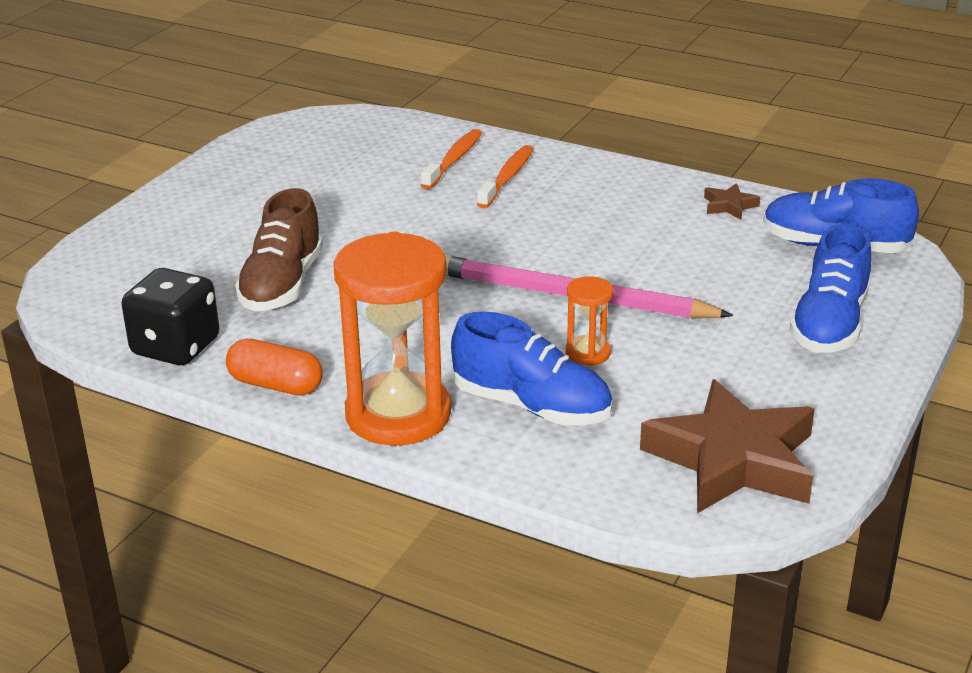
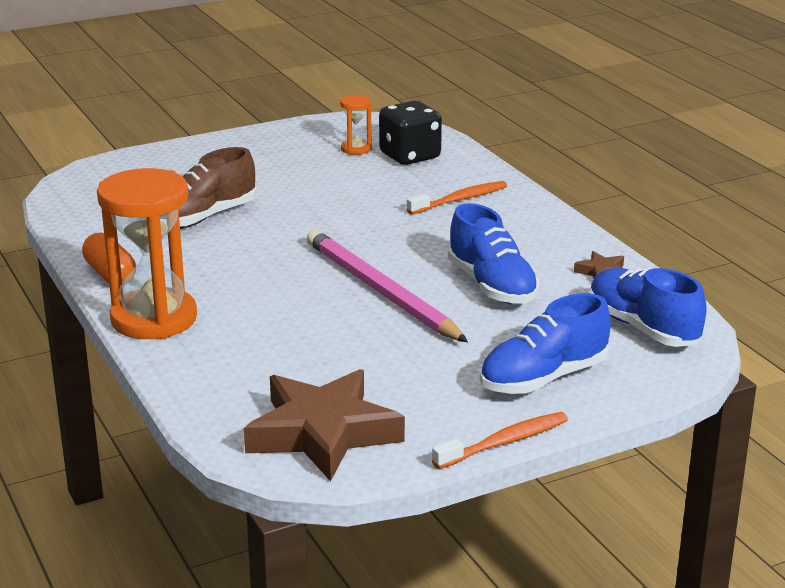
camera: 35 degrees right, 5 degrees down
black dice [121,268,219,365] -> black dice moved to [379,101,442,165]
orange toothbrush [421,129,482,189] -> orange toothbrush moved to [432,412,568,469]
blue shoe [451,311,612,426] -> blue shoe moved to [448,203,539,304]
orange hourglass [566,276,613,366] -> orange hourglass moved to [340,95,372,155]

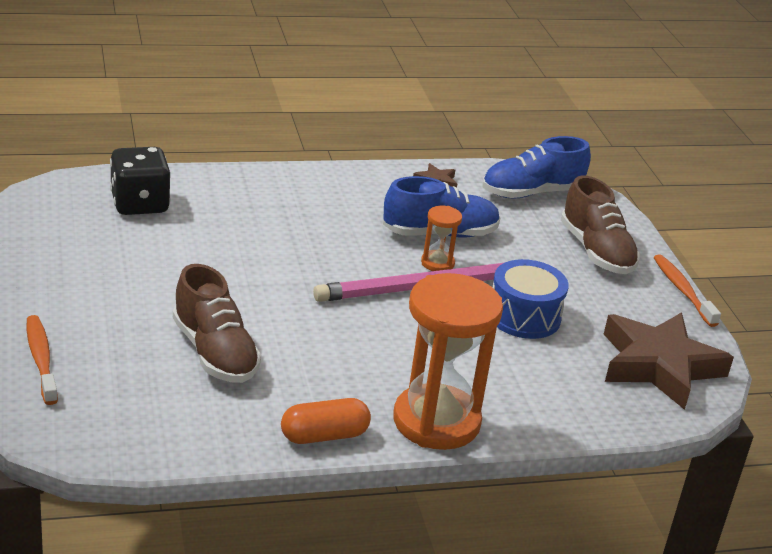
camera: 80 degrees left, 5 degrees up
orange hourglass [340,95,372,155] -> orange hourglass moved to [421,206,462,271]
orange toothbrush [407,181,507,215] -> orange toothbrush moved to [27,315,58,405]
blue shoe [480,293,611,394] -> brown shoe [561,175,640,274]
none -> blue drum [492,259,569,339]

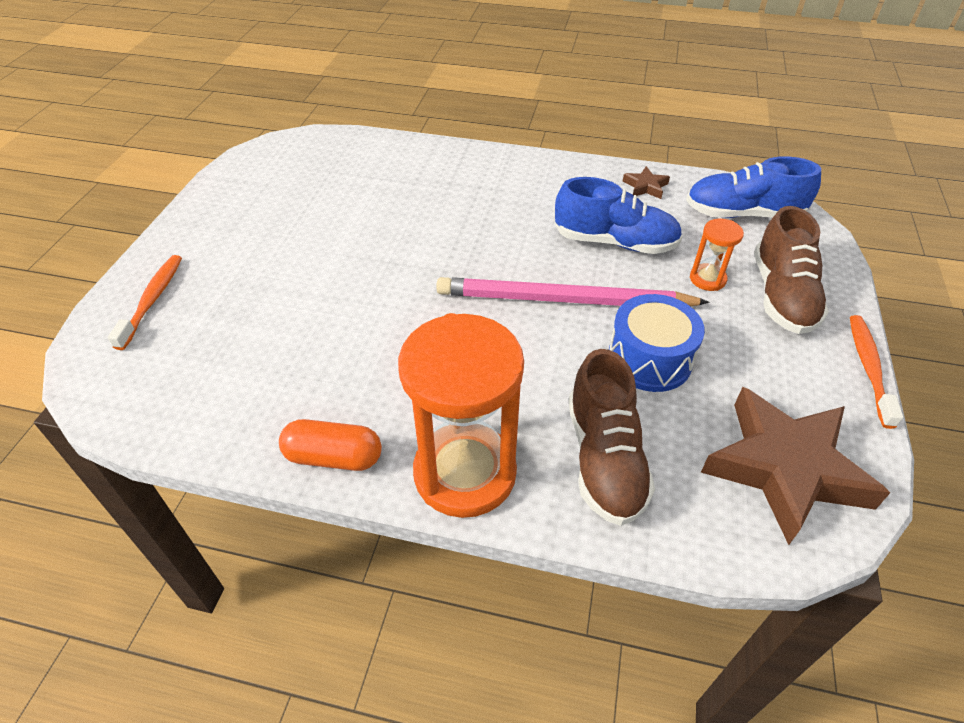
camera: 30 degrees right, 15 degrees up
black dice [110,147,170,215] -> none
brown shoe [173,264,261,383] -> brown shoe moved to [569,349,655,526]
orange hourglass [421,206,462,271] -> orange hourglass moved to [690,219,744,291]

